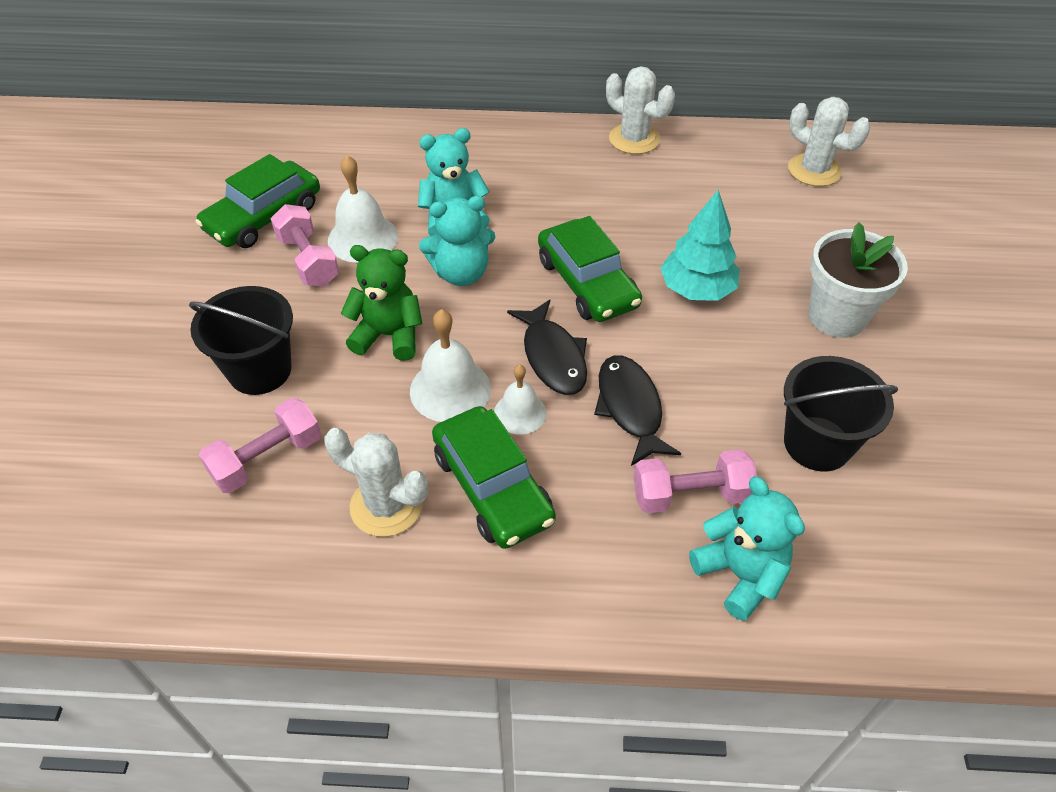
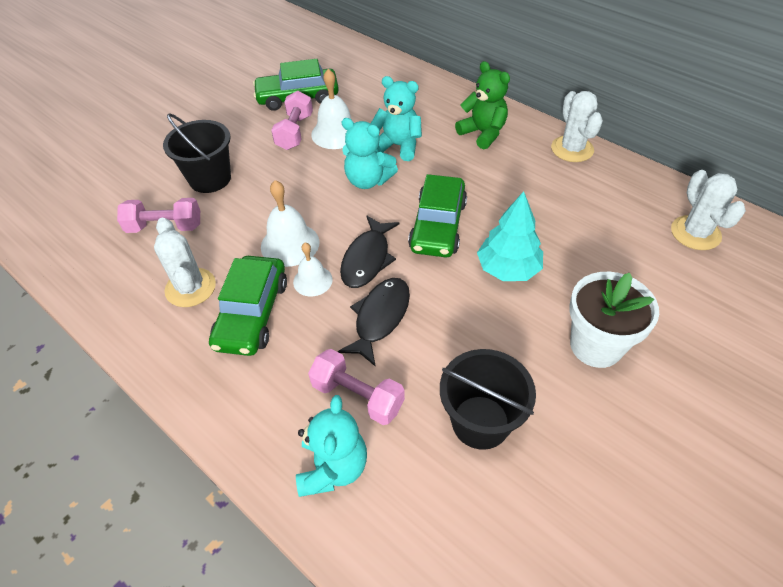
camera: 40 degrees right, 0 degrees up
green teddy bear [341,245,423,361] -> green teddy bear moved to [455,61,510,149]

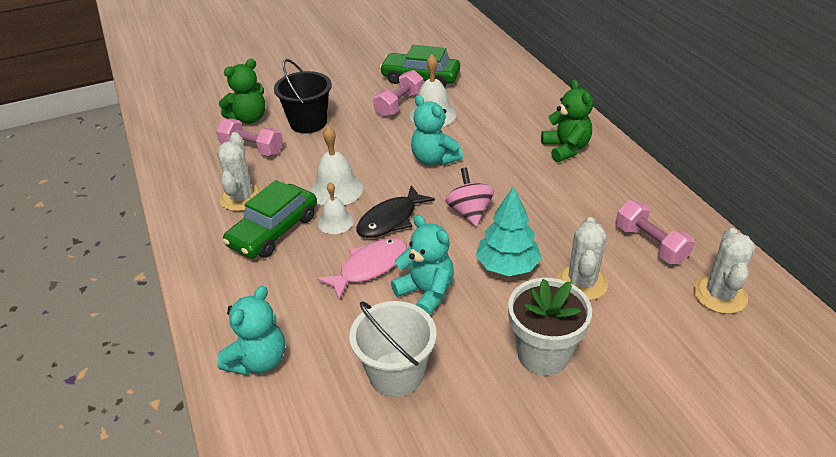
camera: 25 degrees right, 10 degrees down
pink dumbbell [308,349,405,425] -> pink dumbbell moved to [616,200,695,264]
black fish [338,278,410,367] -> pink fish [317,238,407,300]
turquoise teddy bear [371,76,422,161] -> turquoise teddy bear moved to [391,215,454,315]
green car [408,174,467,257] -> pink spinning top [445,168,494,226]
black bucket [440,349,536,450] -> white bucket [349,301,437,397]
white cactus [551,91,603,162] -> white cactus moved to [557,217,608,300]
none -> green teddy bear [219,59,265,124]

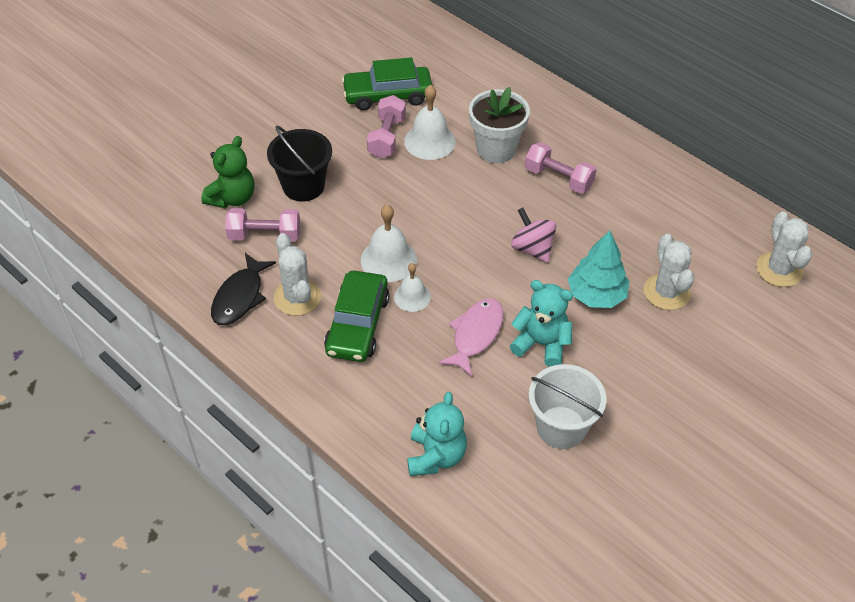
camera: 25 degrees left, 10 degrees up
black fish [356,185,435,238] -> black fish moved to [211,253,276,325]
turquoise teddy bear [411,95,463,166] -> none
white flower pot [508,278,592,375] -> white flower pot moved to [469,87,530,163]
green teddy bear [541,79,593,162] -> none
pink dumbbell [616,200,695,264] -> pink dumbbell moved to [525,142,597,194]

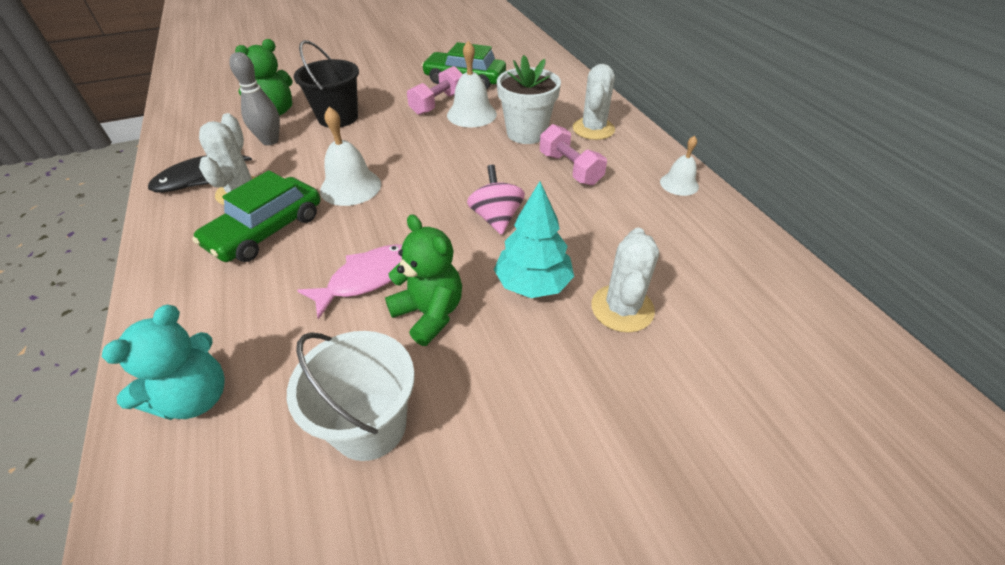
camera: 25 degrees right, 5 degrees down
pink dumbbell [225,208,300,242] -> grey bowling pin [229,52,280,145]
white bell [394,263,431,312] -> white bell moved to [660,136,699,196]
turquoise teddy bear [510,280,573,367] -> green teddy bear [385,214,462,346]
white cactus [756,211,812,287] -> white cactus moved to [573,64,615,140]

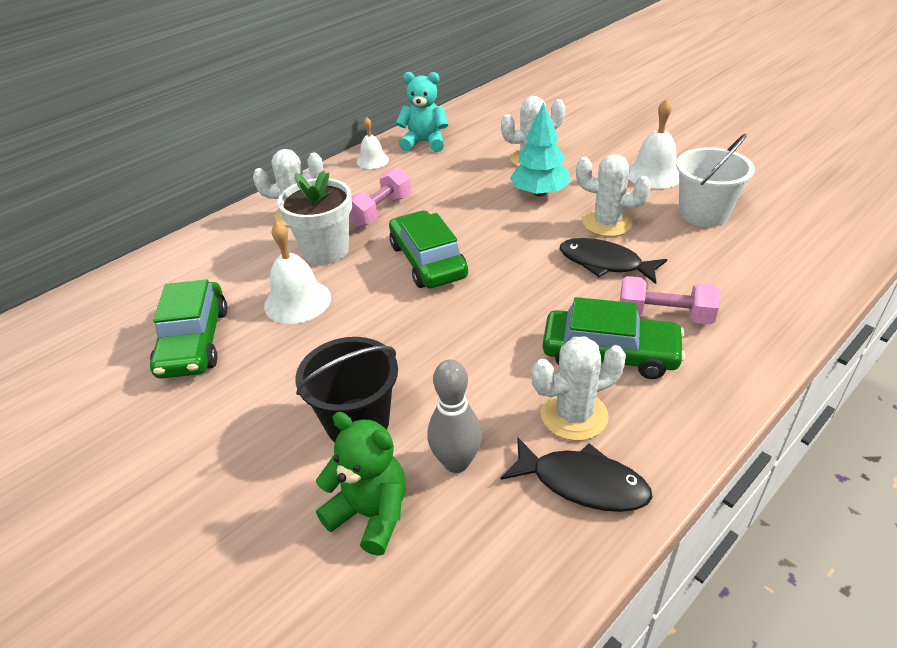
camera: 110 degrees left, 5 degrees down
turquoise teddy bear [102,305,225,420] -> turquoise teddy bear moved to [396,72,448,152]
pink fish [297,244,402,319] -> black fish [560,238,667,284]
white bell [320,107,381,206] -> white bell moved to [628,99,679,189]
green teddy bear [385,214,462,346] -> white cactus [576,154,651,237]
pink dumbbell [407,66,463,115] -> pink dumbbell moved to [620,276,720,325]
pink spinning top [467,165,525,235] -> none
none -> green car [389,211,468,288]

